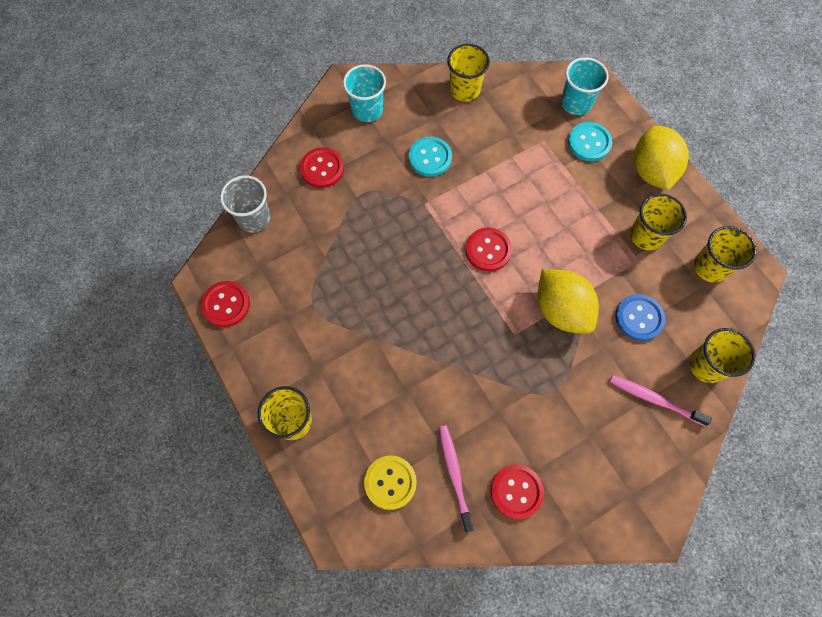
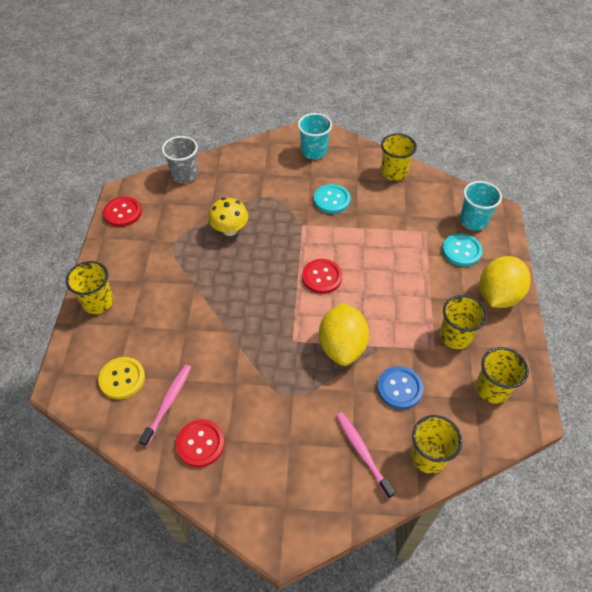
camera: 35 degrees right, 15 degrees down
red button [300,147,344,188] -> none
none -> yellow mushroom [208,198,248,236]

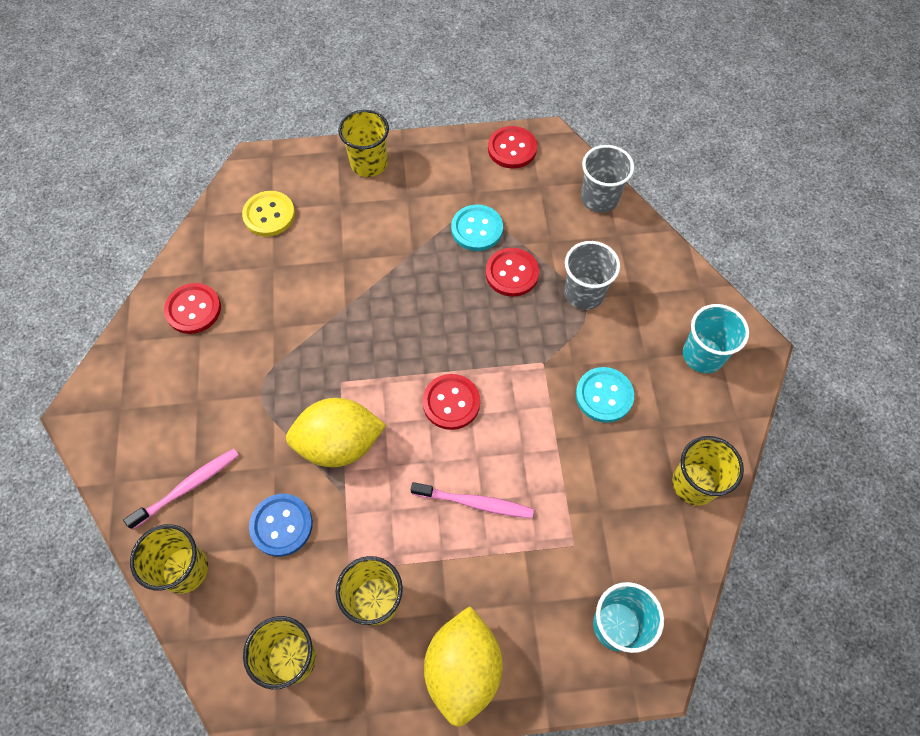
camera: 80 degrees right, 10 degrees up
pink toothbrush [139,365,191,447] -> pink toothbrush moved to [411,482,534,518]
yellow mushroom [208,198,248,236] -> red button [486,248,539,297]
turquoise button [442,233,483,267] -> turquoise button moved to [451,205,503,251]
yellow lemon [480,256,531,308] -> yellow lemon turned 75 degrees clockwise [424,606,503,727]
none -> grey cup [564,241,620,310]

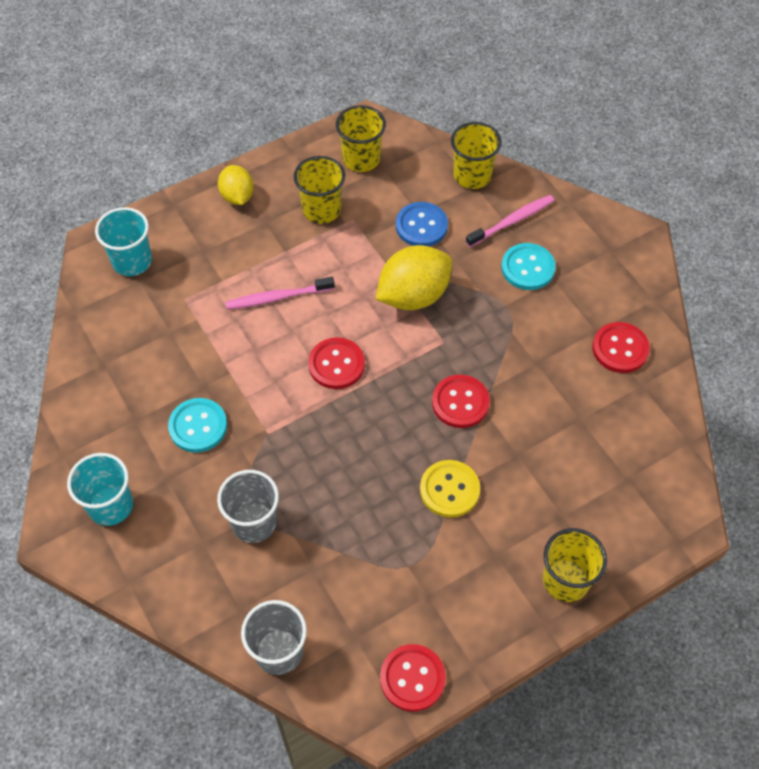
camera: 155 degrees right, 5 degrees down
pink toothbrush [123,448,239,530] -> pink toothbrush turned 150 degrees counterclockwise [466,195,554,247]
yellow button [242,191,295,237] -> yellow button moved to [420,460,480,518]
yellow lemon [424,606,503,727] -> yellow lemon [218,165,254,205], size x0.61
turquoise button [451,205,503,251] -> turquoise button moved to [501,243,556,290]
red button [486,248,539,297] -> red button moved to [432,375,490,428]
yellow cup [672,436,744,506] -> none

